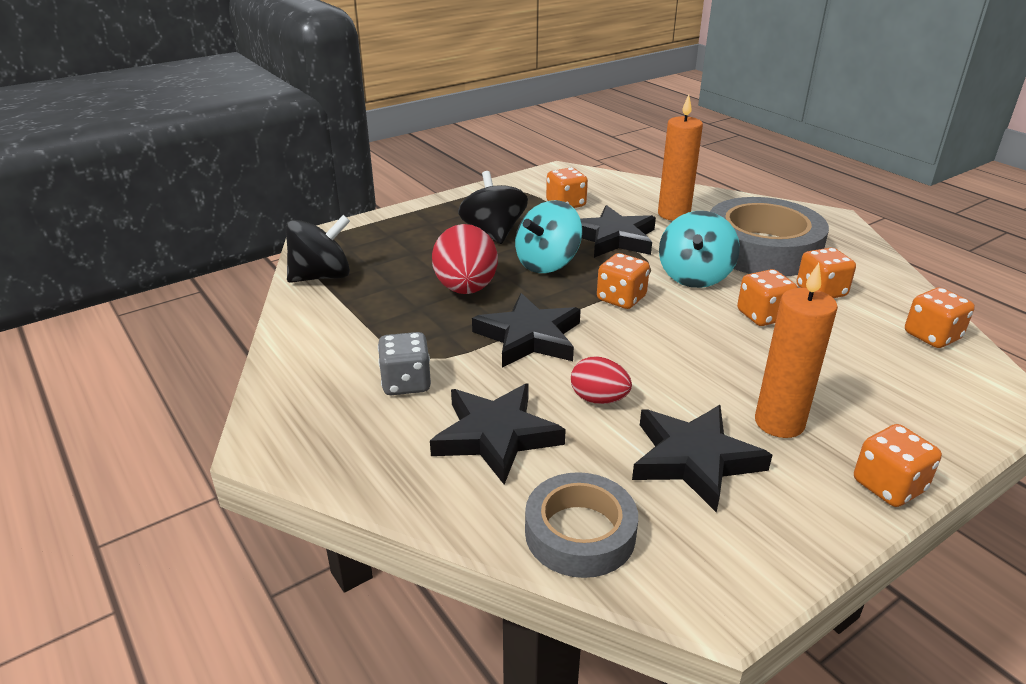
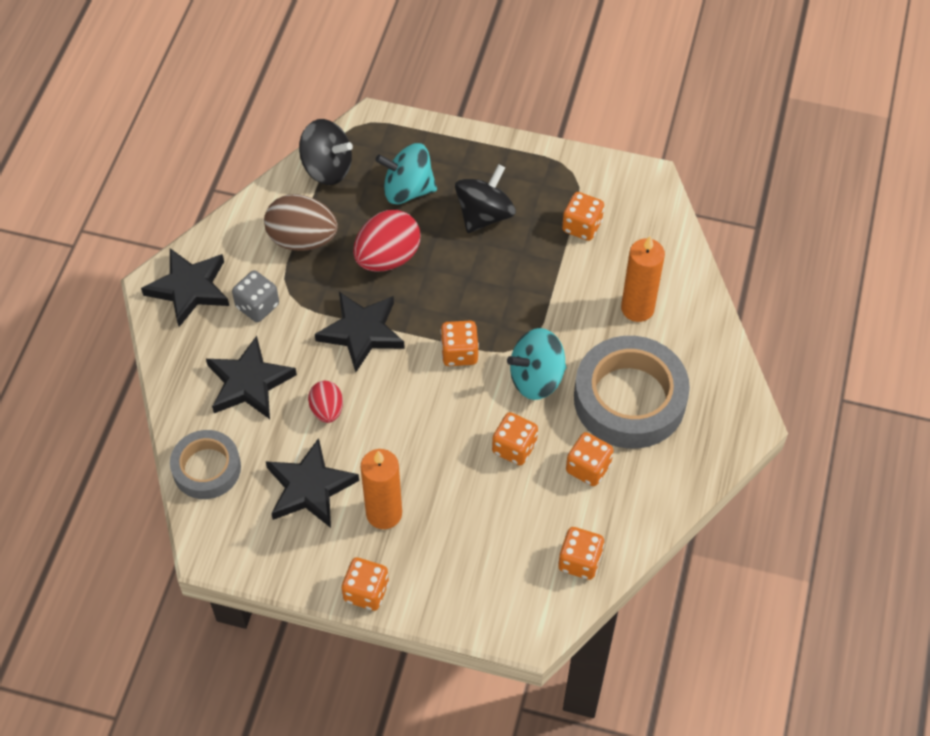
camera: 50 degrees right, 25 degrees up
turquoise spinning top [515,200,582,273] -> turquoise spinning top moved to [375,143,437,204]
black star [580,205,656,258] -> black star moved to [141,248,229,327]
none -> brown egg [264,194,338,251]

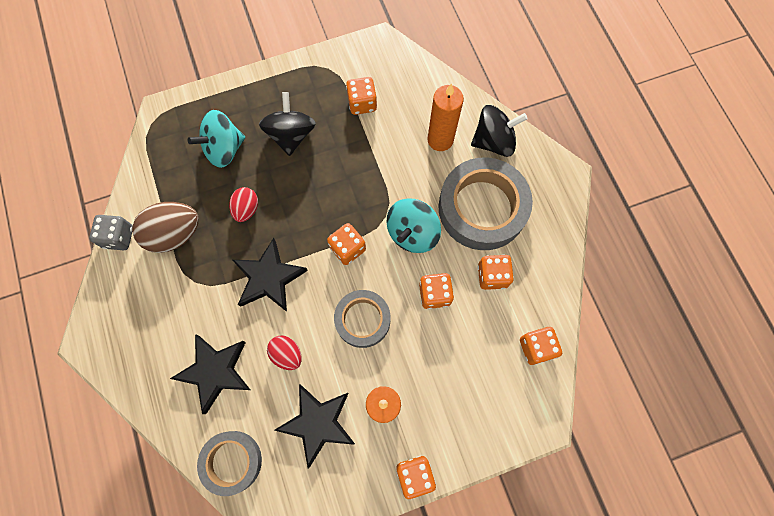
camera: 35 degrees left, 15 degrees up
black star [141,248,229,327] -> none
grey dice [232,271,279,322] -> grey dice moved to [89,215,133,250]
black spinning top [299,119,353,185] -> black spinning top moved to [471,105,528,157]
red egg [353,210,420,271] -> red egg [229,187,258,222], size x0.58
none -> grey tape [334,290,390,348]

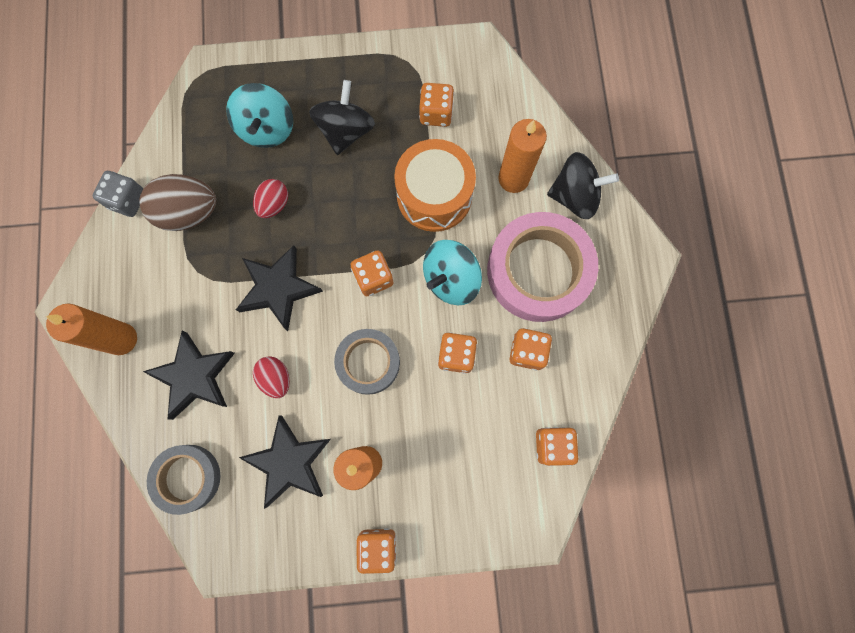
camera: 15 degrees right, 5 degrees up
turquoise spinning top [188,110,245,168] -> turquoise spinning top turned 75 degrees counterclockwise [226,83,293,148]
grey tape [438,157,533,250] -> pink tape [487,212,598,322]
none -> orange candle [46,304,137,355]
none -> orange drum [394,139,476,232]

